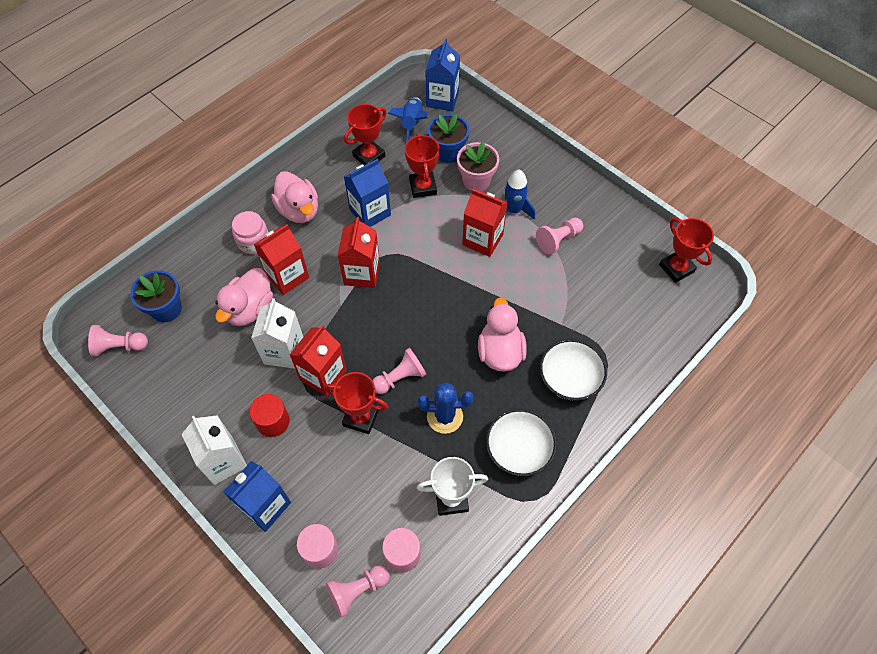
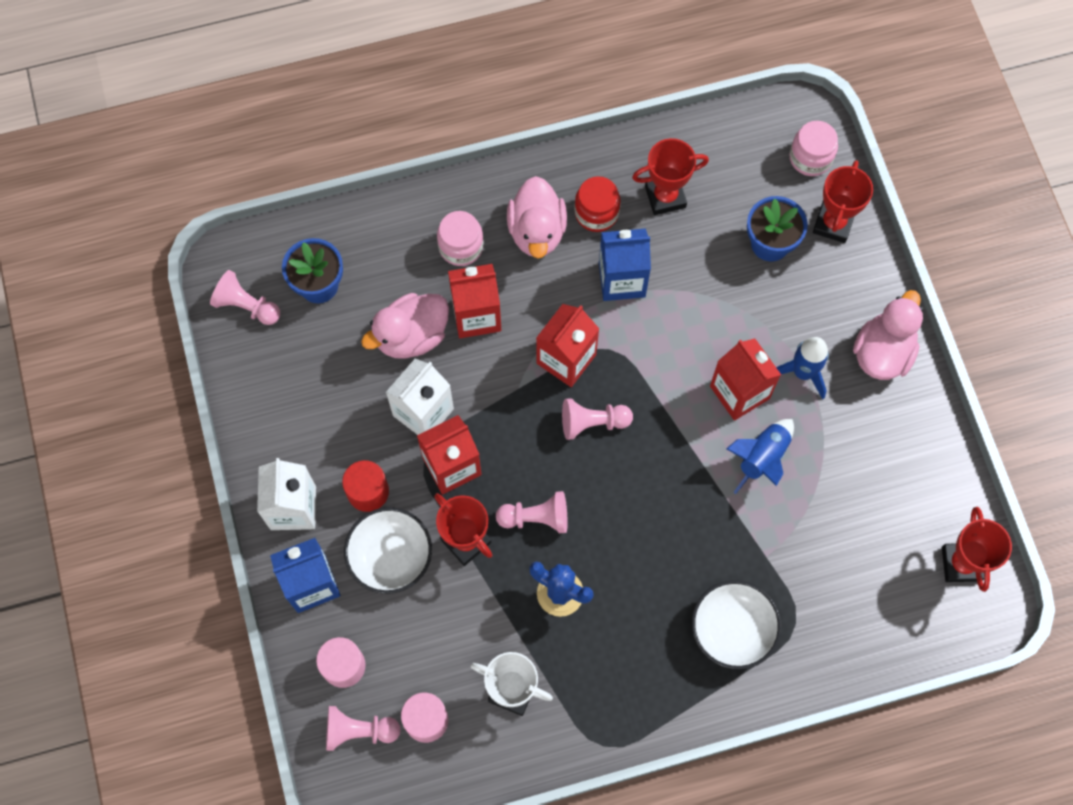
camera: 30 degrees right, 10 degrees up
blue rocket [388,97,428,143] -> blue rocket moved to [726,419,794,494]
red trophy [405,133,439,198] -> red trophy moved to [813,160,873,243]
blue carton [426,39,460,111] -> pink jar [789,121,838,176]
pink flower pot [457,142,499,191] -> none
pink duck [478,297,527,372] -> pink duck moved to [853,290,923,380]
white bowl [486,409,557,476] -> white bowl moved to [344,507,432,594]
pink pawn [536,218,583,255] -> pink pawn moved to [562,398,633,440]
none -> red jar [574,176,621,232]

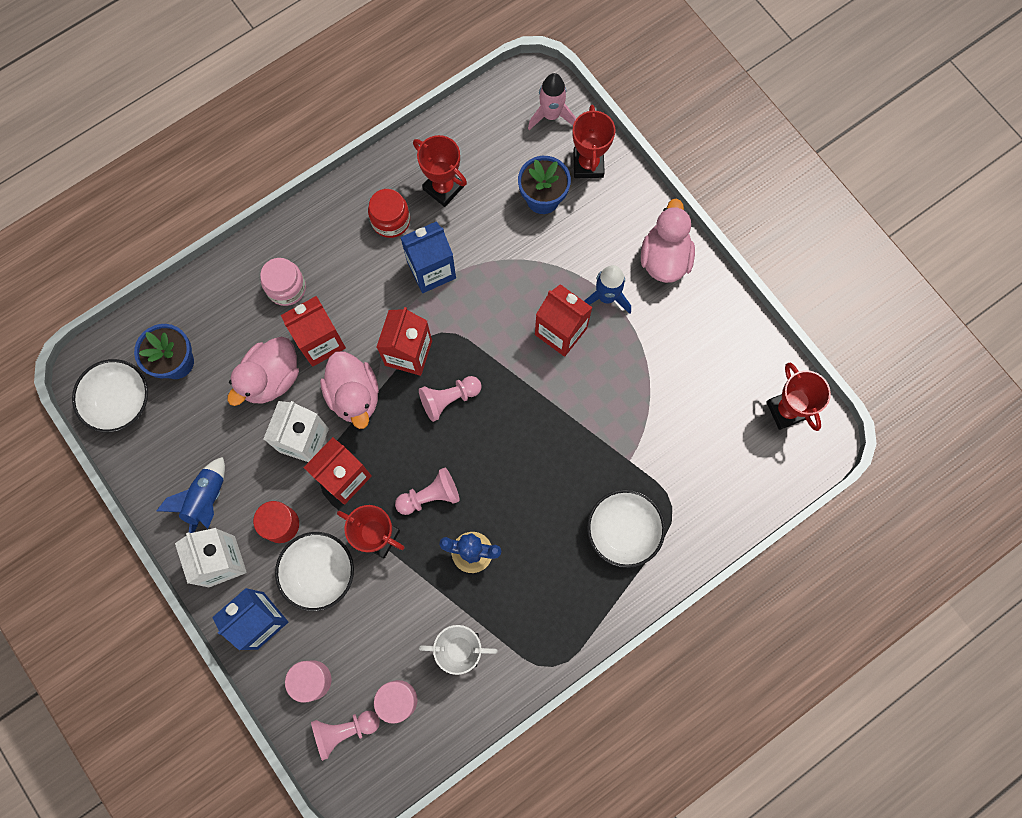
camera: 20 degrees left, 5 degrees up
pink pawn [210,270,280,325] -> white bowl [72,359,148,433]
pink duck [507,176,567,259] -> pink duck moved to [320,351,379,429]
red trophy [632,138,709,215] -> red trophy turned 75 degrees clockwise [413,135,467,207]
blue rocket [726,419,794,494] -> blue rocket moved to [156,457,225,533]
pink jar [789,121,838,176] -> pink rocket [528,73,576,130]

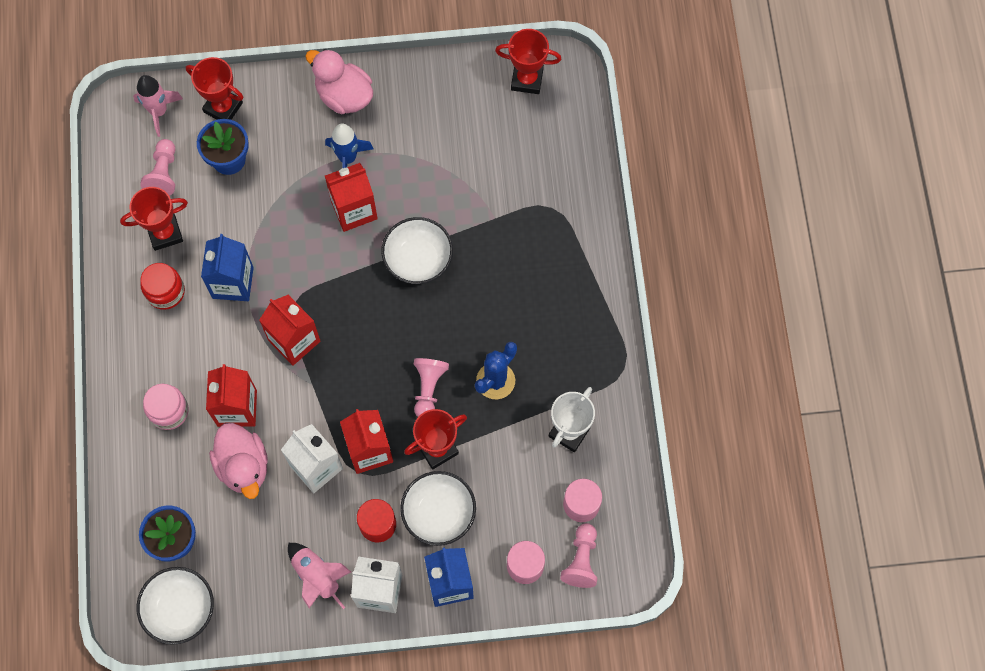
camera: 60 degrees left, 5 degrees down
blue rocket [156,457,225,533] -> pink rocket [288,543,351,609]
pink duck [320,351,379,429] -> none
pink pawn [419,376,482,422] -> pink pawn moved to [140,139,176,196]
white bowl [587,490,665,568] -> white bowl moved to [381,217,453,284]

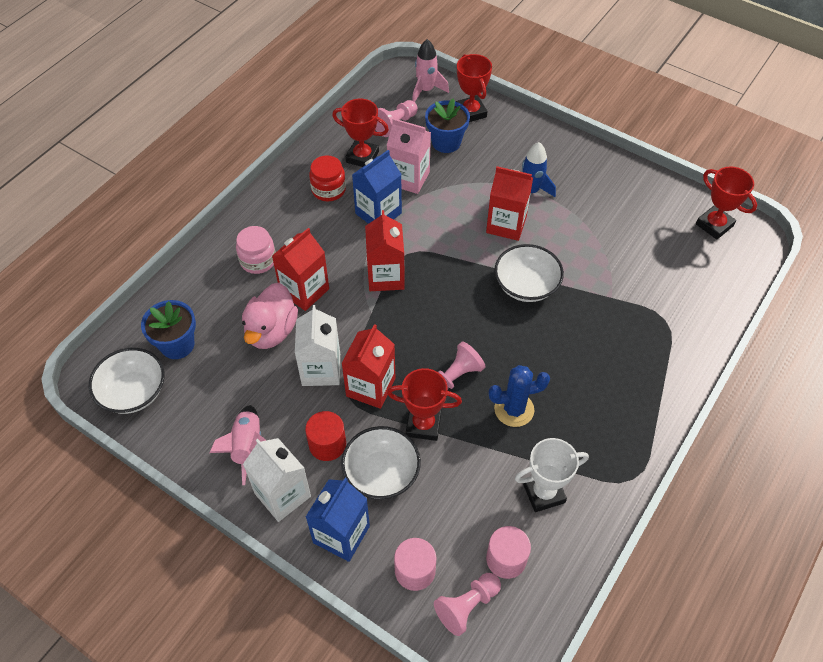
camera: 40 degrees right, 15 degrees down
pink duck [305,49,373,114] -> none
none -> pink carton [387,118,431,194]

